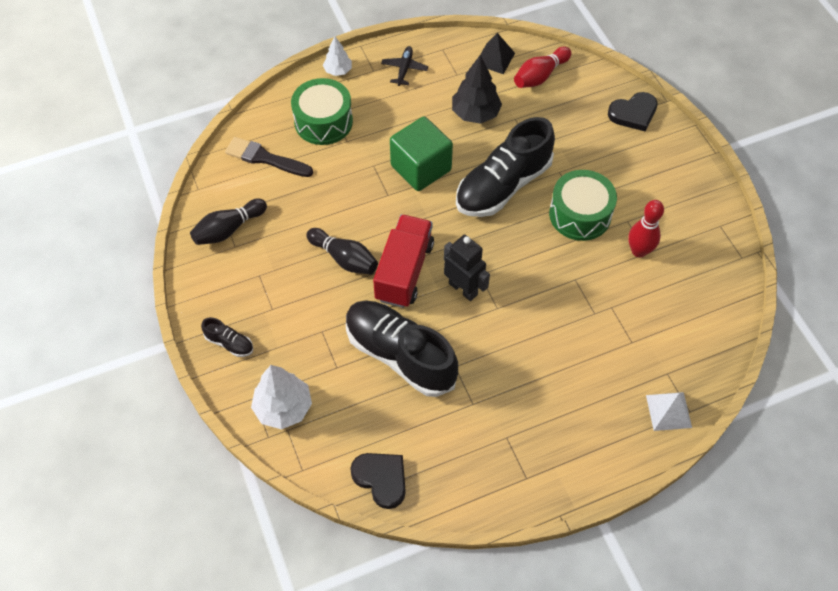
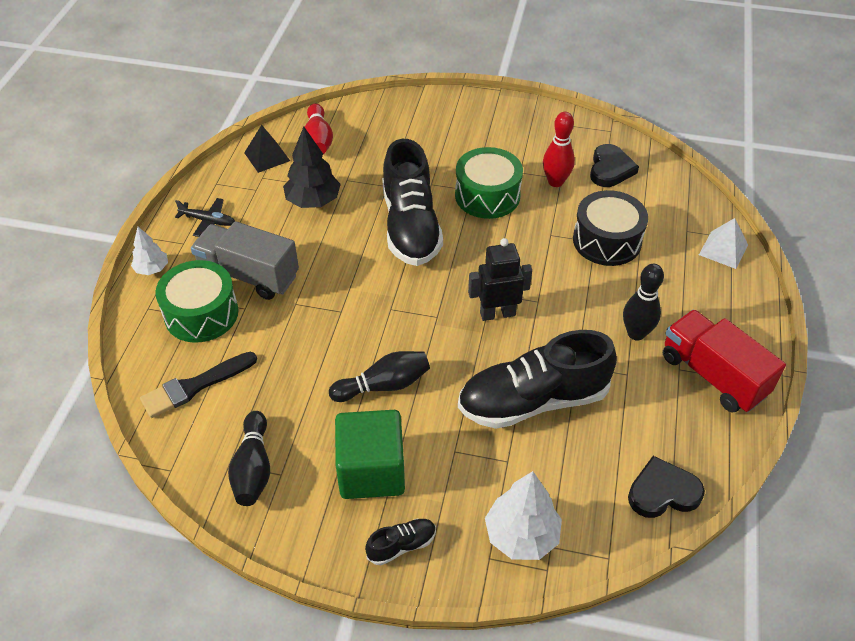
camera: 55 degrees left, 10 degrees down
red truck [373,214,434,308] -> red truck moved to [663,309,786,413]
black plane [381,46,428,86] -> black plane turned 150 degrees clockwise [175,198,235,237]
green cube [390,116,453,191] -> green cube moved to [335,410,405,499]
black heart [608,92,658,132] -> black heart moved to [590,144,639,187]
none -> grey truck [191,221,299,300]
none -> black drum [573,190,648,266]
none -> black bowling pin [623,264,664,340]

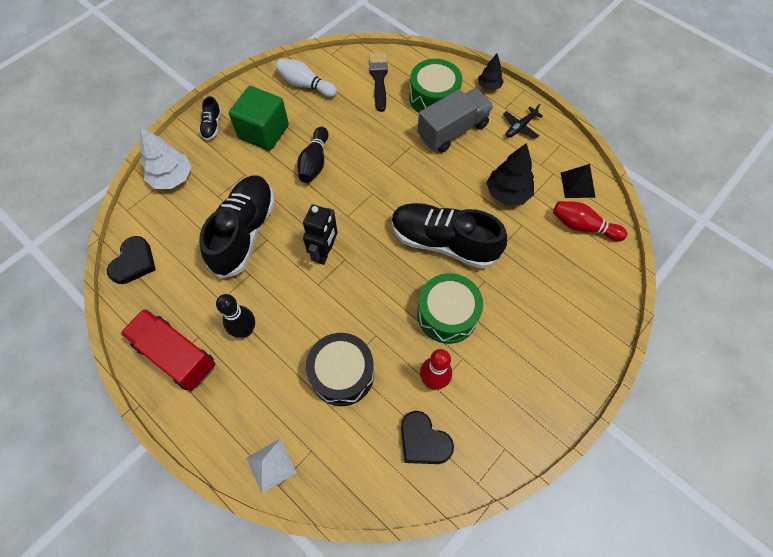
camera: 120 degrees right, 15 degrees up
white tree [131,227,168,275] -> black tree [478,54,504,91]
black bowling pin [228,411,270,506] -> white bowling pin [276,59,337,97]
red truck [663,309,786,413] -> red truck turned 135 degrees counterclockwise [120,308,216,391]

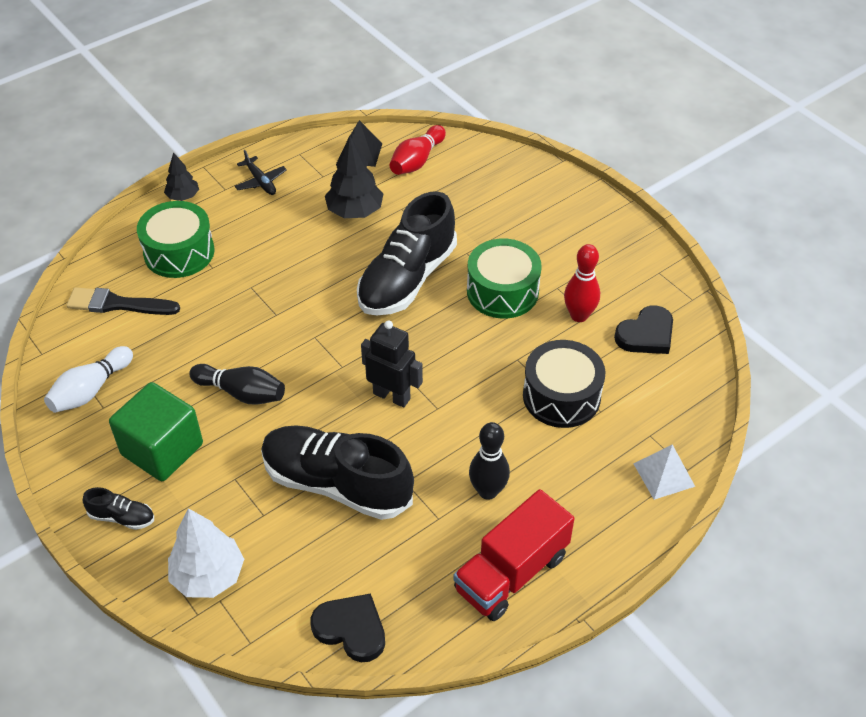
camera: 80 degrees left, 15 degrees down
grey truck [417,88,493,153] -> none

